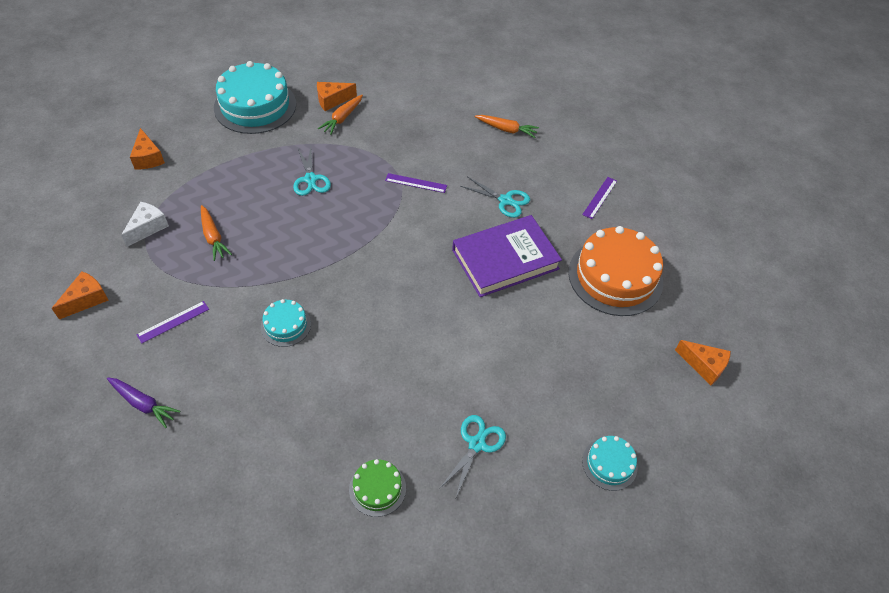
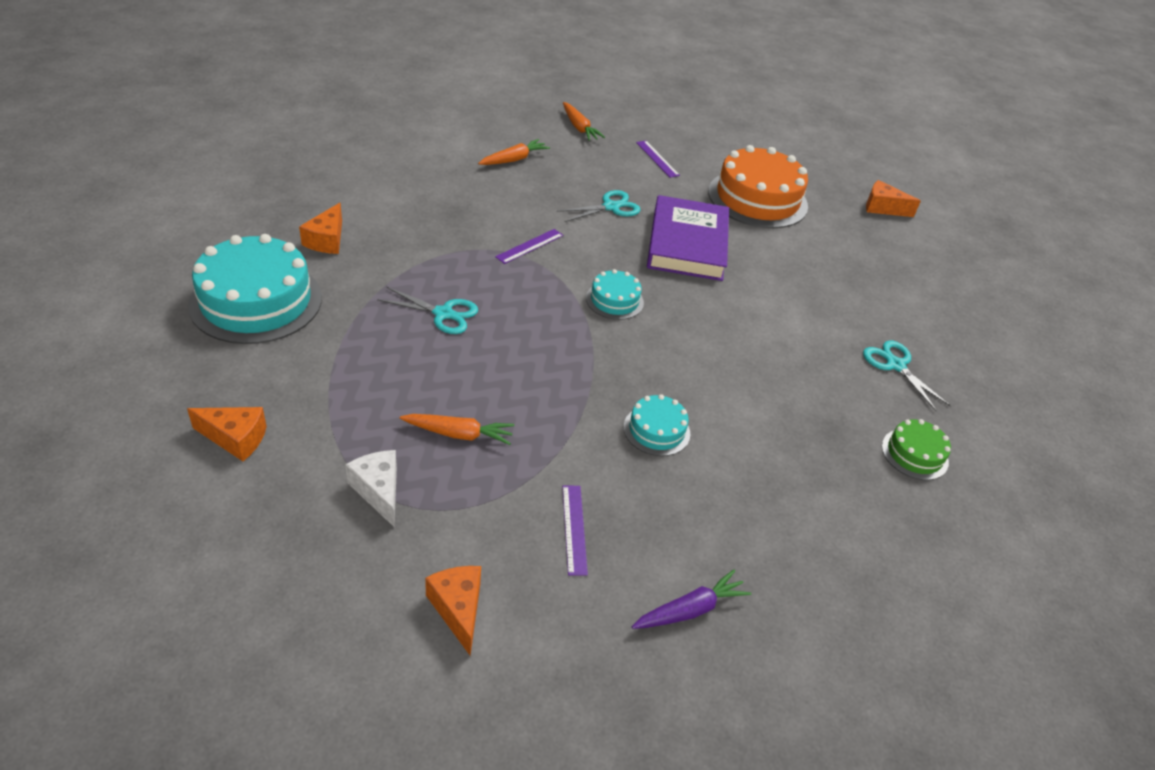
camera: 60 degrees left, 10 degrees down
orange carrot [318,95,363,135] -> orange carrot moved to [563,102,605,141]
turquoise cake [582,436,637,491] -> turquoise cake moved to [586,269,644,320]
orange cheese [675,340,731,385] -> orange cheese turned 135 degrees counterclockwise [866,180,921,217]

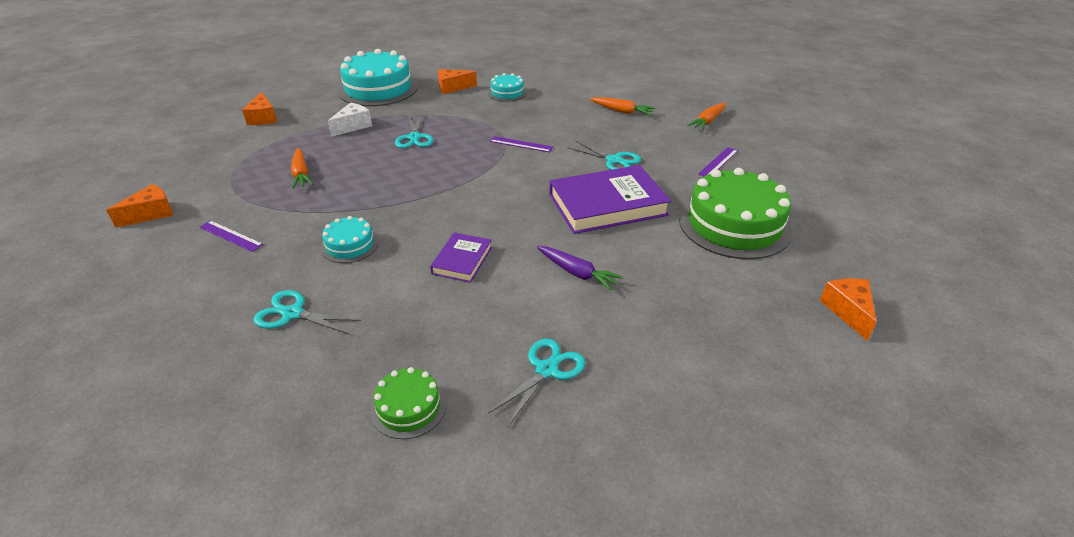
camera: 70 degrees right, 5 degrees down
white cheese [345,450,397,527] -> white cheese moved to [328,103,372,137]
purple ruler [562,485,588,576] -> purple ruler turned 60 degrees clockwise [199,220,264,252]
turquoise cake [586,269,644,320] -> turquoise cake moved to [488,73,527,102]
purple carrot [632,570,751,629] -> purple carrot moved to [537,246,623,291]
orange cake [708,145,808,228] -> green cake [679,168,792,259]
none -> turquoise scissors [253,290,361,335]
none -> purple book [430,232,492,283]

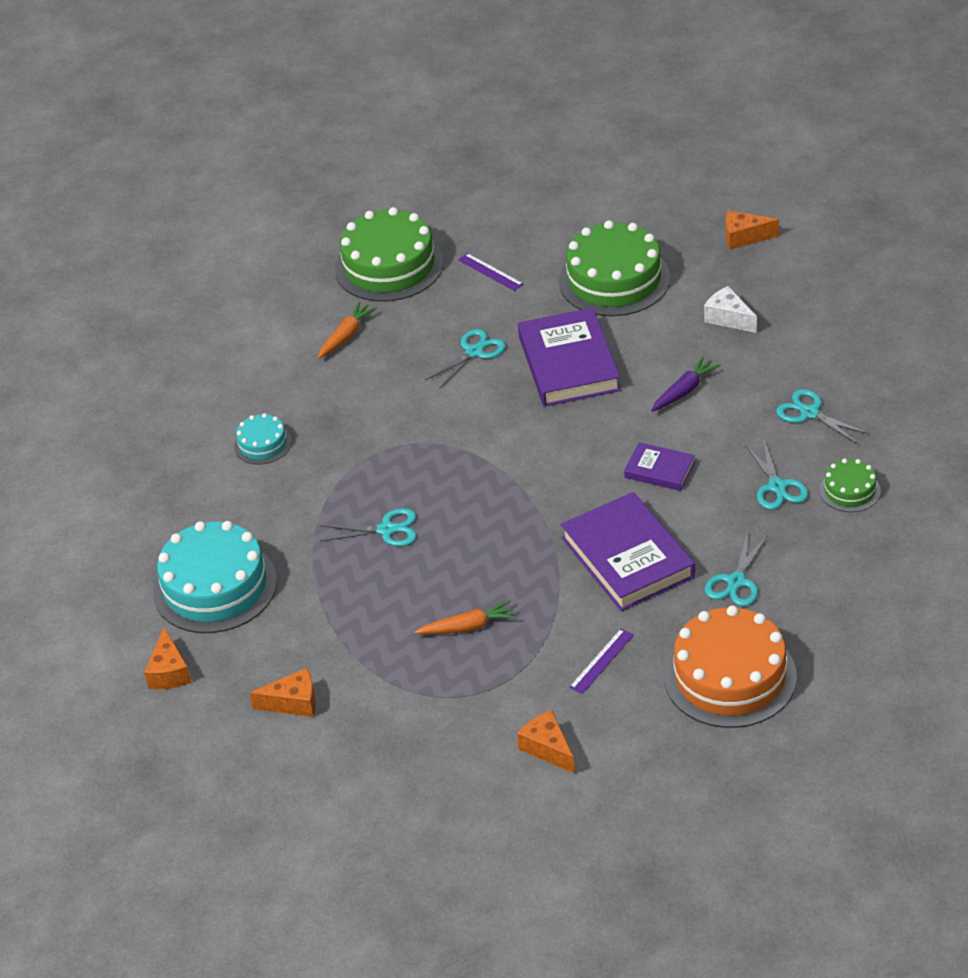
camera: 80 degrees left, 5 degrees up
turquoise cake [321,216,379,263] -> purple book [561,492,695,611]
white cheese [328,103,372,137] -> white cheese moved to [704,286,757,333]
orange cheese [438,69,477,94] -> orange cheese moved to [144,627,191,689]
purple ruler [490,136,553,152] -> none
orange carrot [687,103,726,130] -> green cake [335,207,444,302]
none -> orange cake [664,606,797,728]
none -> turquoise scissors [745,440,808,510]

